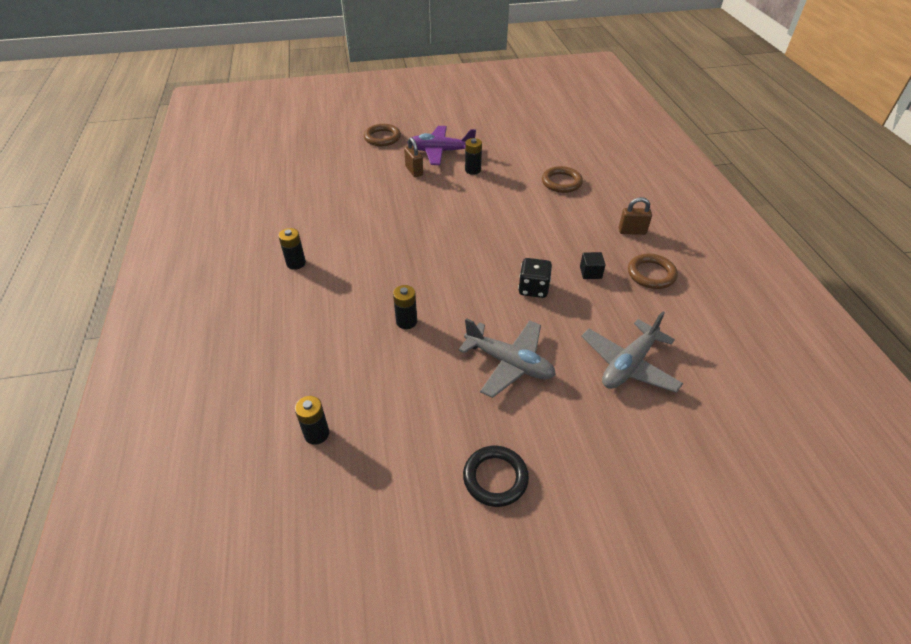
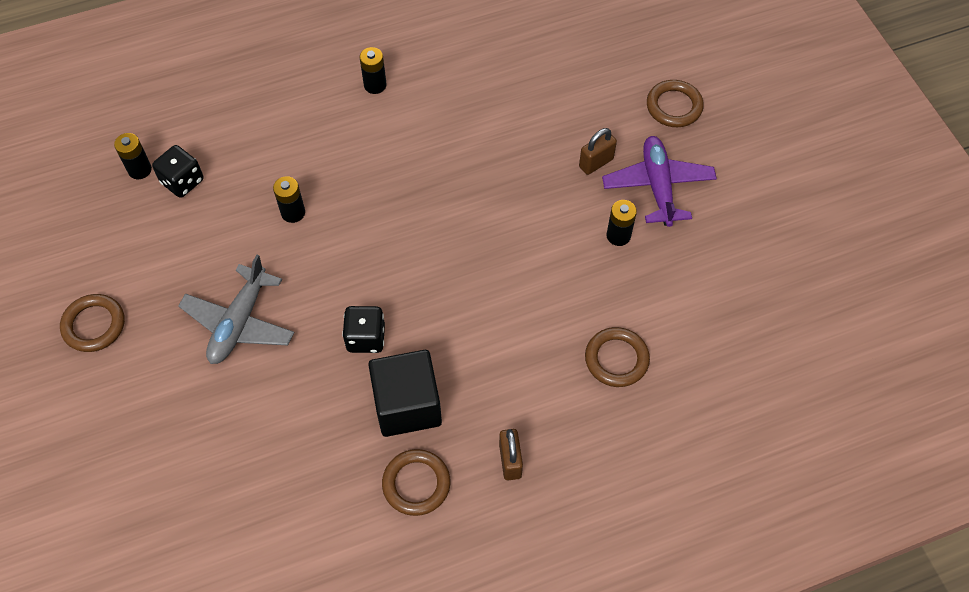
camera: 80 degrees right, 15 degrees up
black ring [463,446,529,507] -> brown ring [60,294,125,352]
black cube [580,252,605,279] -> black cube [368,350,442,437], size x2.27
grey plane [581,311,683,393] -> none
none -> black dice [152,145,203,198]

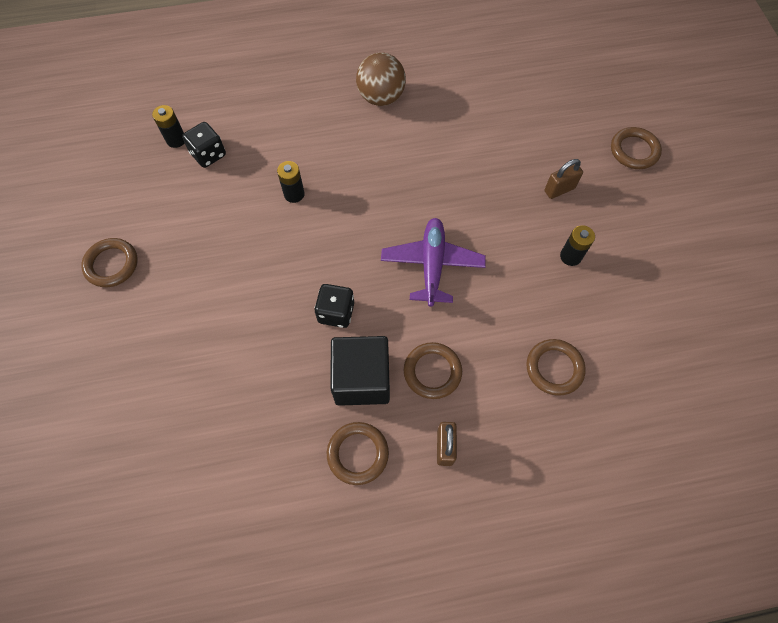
camera: 10 degrees right, 5 degrees up
grey plane [178,255,295,364] -> none
black battery [359,47,387,94] -> brown ball [356,52,406,106]
purple plane [602,136,717,227] -> purple plane moved to [381,218,486,307]
none -> brown ring [404,342,462,399]

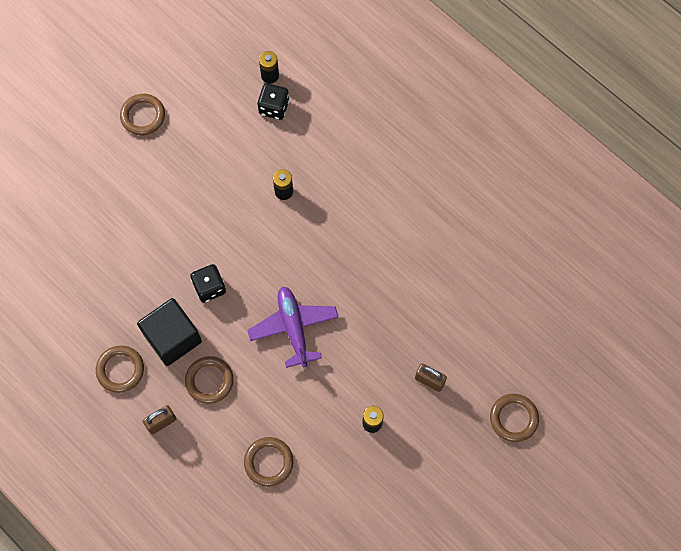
camera: 55 degrees right, 5 degrees up
brown ball [356,52,406,106] -> none
purple plane [381,218,486,307] -> purple plane turned 75 degrees counterclockwise [247,286,338,368]

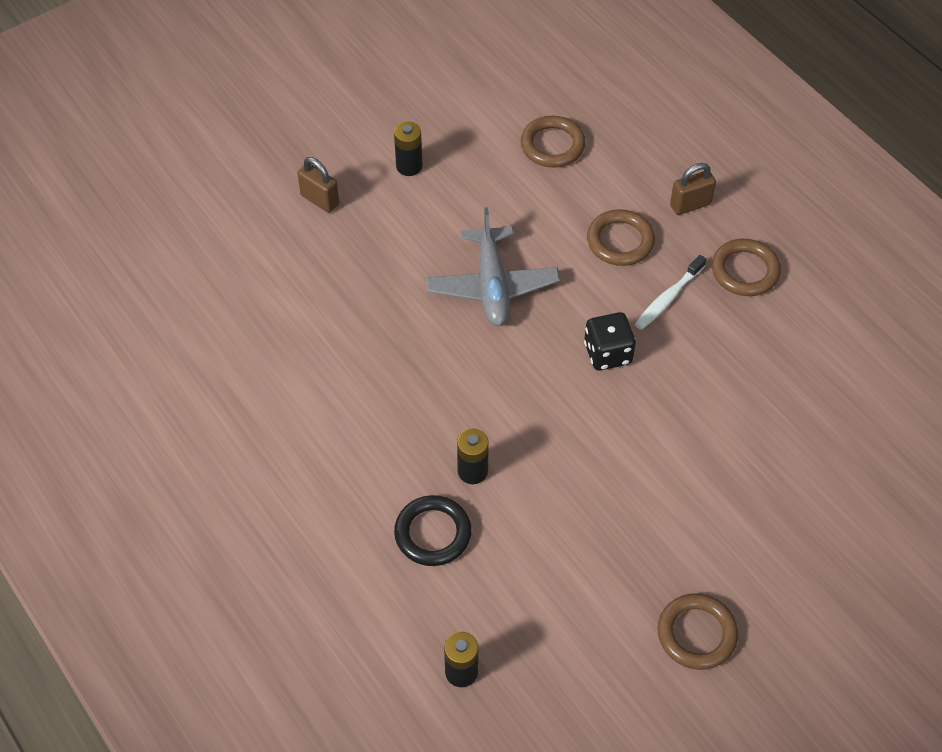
camera: 170 degrees left, 15 degrees down
black cube [137,298,202,366] -> white toothbrush [635,255,706,330]
purple plane [247,286,338,368] -> grey plane [426,207,560,326]
black dice [257,83,289,120] -> none
brown ring [490,394,539,442] -> none
none -> black ring [394,495,472,566]

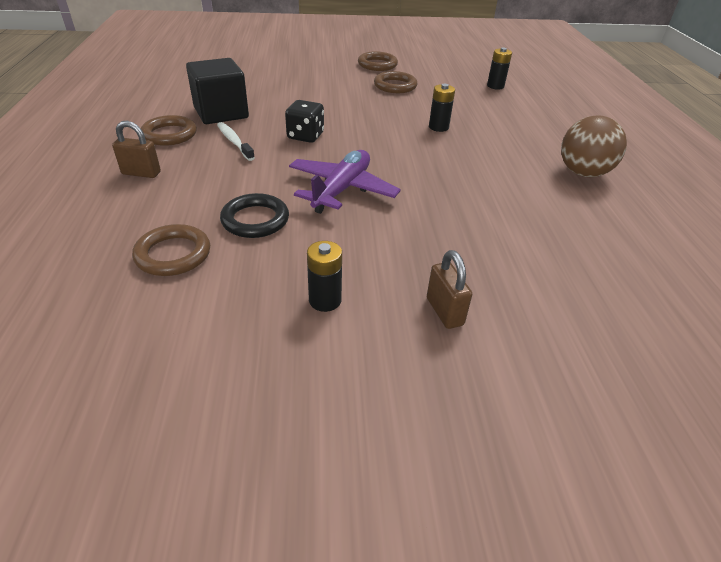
camera: 150 degrees left, 15 degrees down
black ring [394,495,472,566] -> black ring moved to [220,193,289,238]
grey plane [426,207,560,326] -> purple plane [289,150,401,214]
brown ring [587,209,655,266] -> brown ring moved to [374,71,417,93]
white toothbrush [635,255,706,330] -> white toothbrush turned 105 degrees counterclockwise [217,122,255,161]
none -> black cube [186,58,249,124]
none -> brown ball [561,115,627,177]

